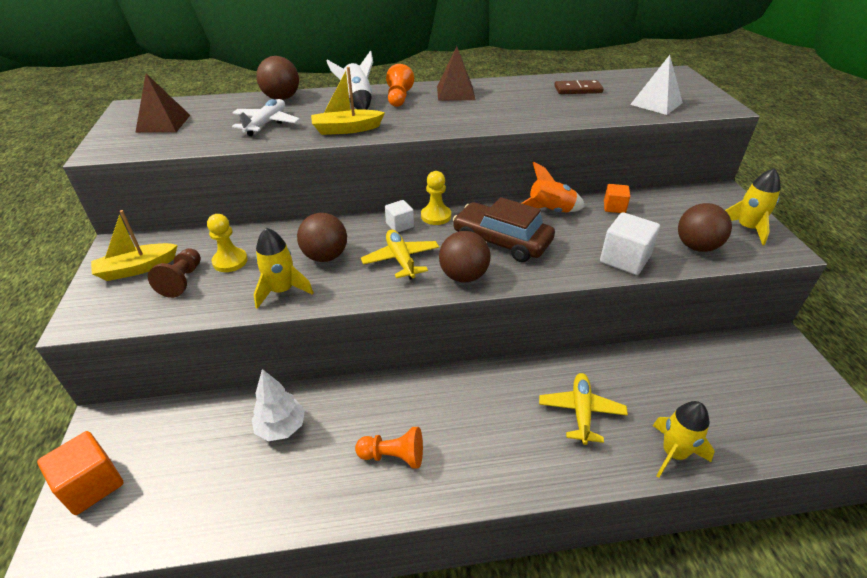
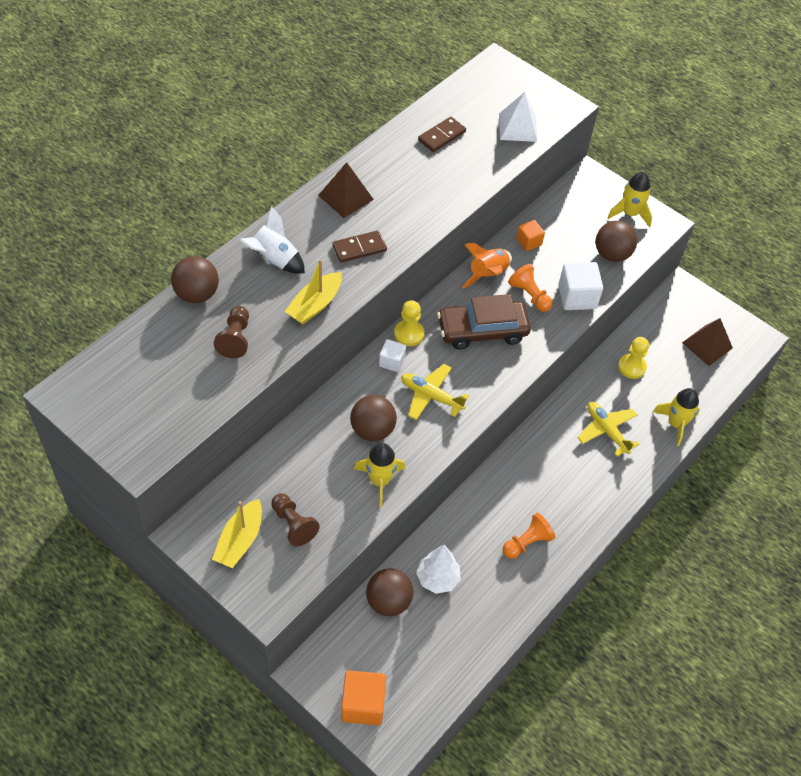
camera: 45 degrees left, 15 degrees up
brown pyramid [135,74,190,133] -> brown pyramid moved to [682,318,733,366]
yellow pawn [207,214,248,272] -> yellow pawn moved to [618,337,649,379]
white plane [232,99,300,136] -> brown pawn [214,306,249,358]
orange pawn [386,64,414,107] -> orange pawn moved to [508,264,553,312]
brown ball [439,231,491,283] -> brown ball moved to [366,569,413,616]
none -> brown domino [332,230,387,262]

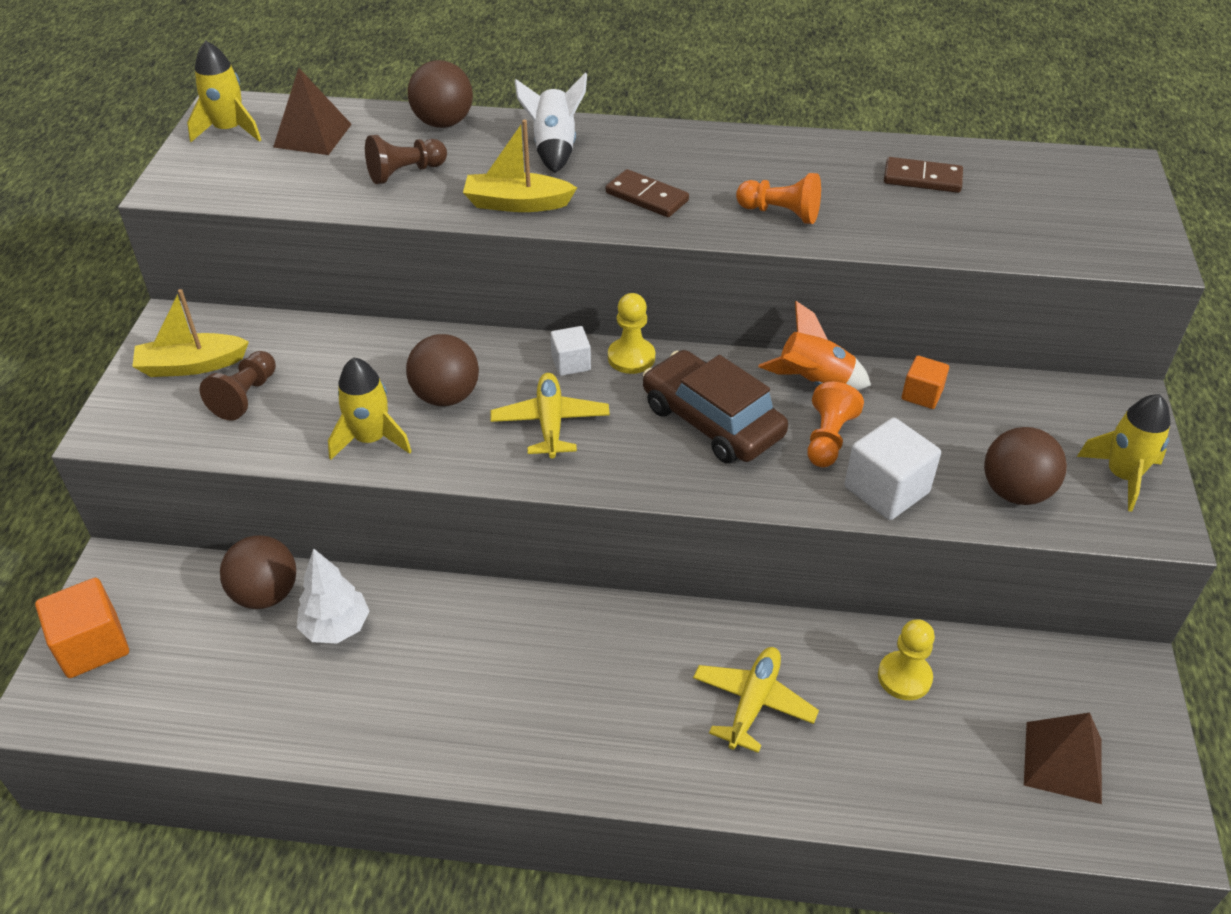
camera: 60 degrees right, 10 degrees down
brown pyramid [318,162,374,218] -> brown pyramid moved to [273,68,352,155]
white pyramid [499,92,537,142] -> none
orange pawn [503,513,555,559] -> orange pawn moved to [736,173,821,224]
yellow rocket [653,388,700,446] -> yellow rocket moved to [187,41,261,142]

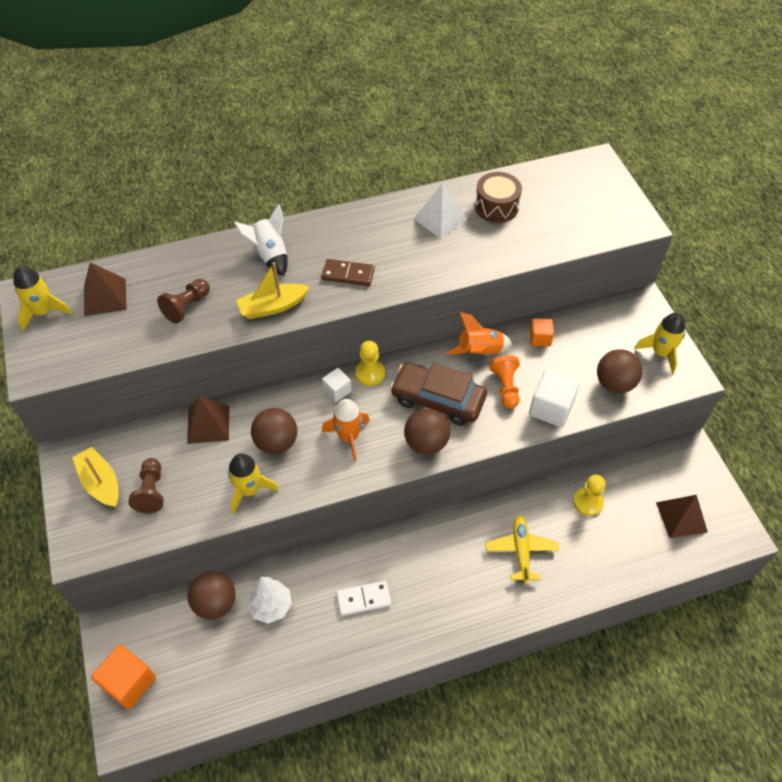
camera: 25 degrees left, 10 degrees up
yellow boat [132,289,249,377] -> yellow boat turned 90 degrees clockwise [72,447,119,507]
brown ball [408,60,473,128] -> brown ball moved to [404,408,450,455]
yellow plane [490,373,610,458] -> orange rocket [322,399,370,461]
orange pawn [736,173,821,224] -> none
brown domino [884,157,963,193] -> brown drum [475,172,522,223]
none -> brown pyramid [187,397,229,444]
none -> white domino [336,581,391,616]
none -> white pyramid [413,183,468,239]

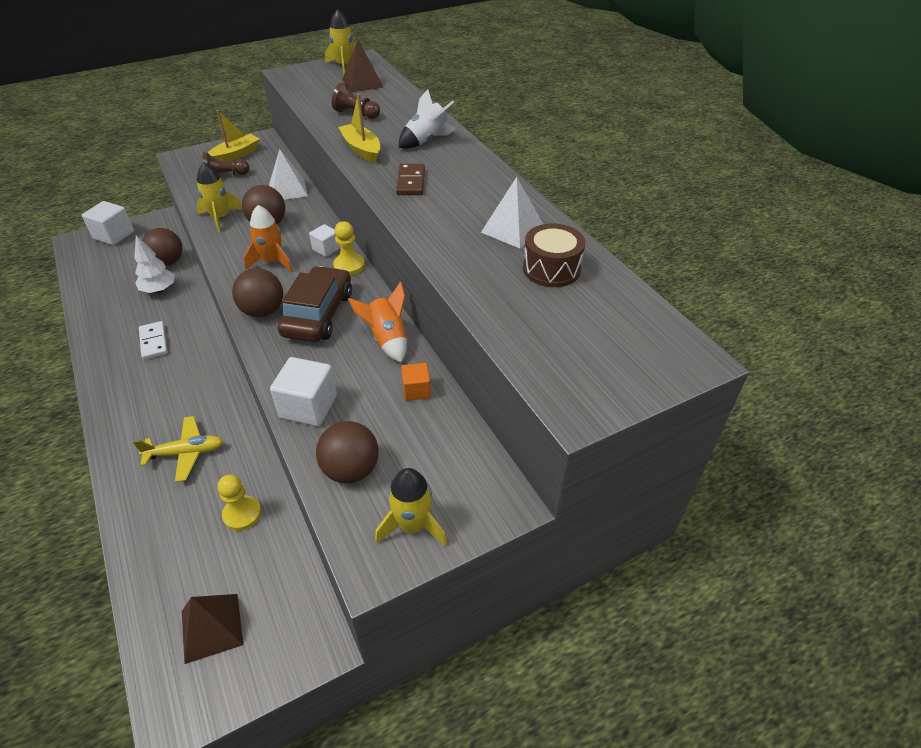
camera: 80 degrees right, 10 degrees down
orange cube [91,645,156,710] -> white cube [82,201,134,245]
brown pyramid [187,397,229,444] -> white pyramid [269,149,308,200]
orange pawn [489,355,520,409] -> none

